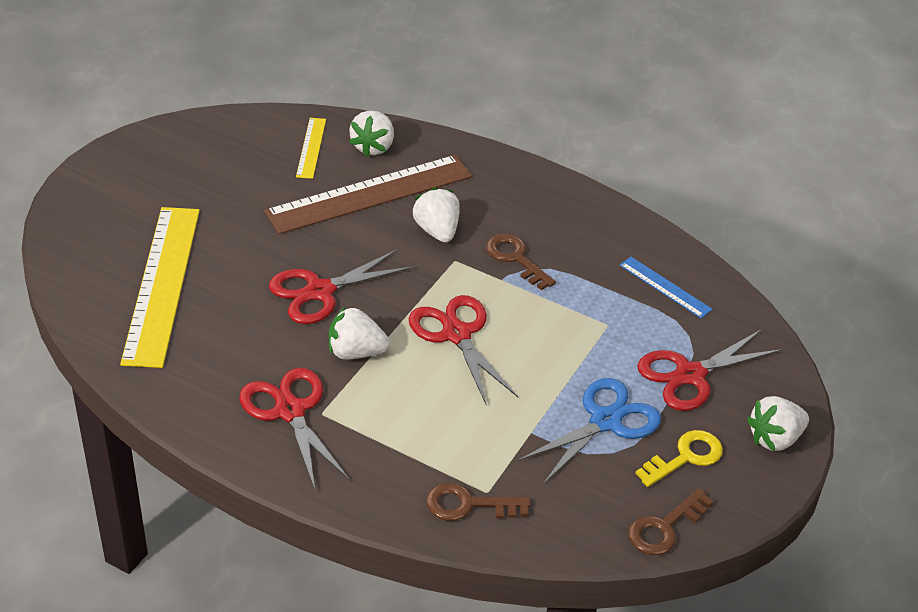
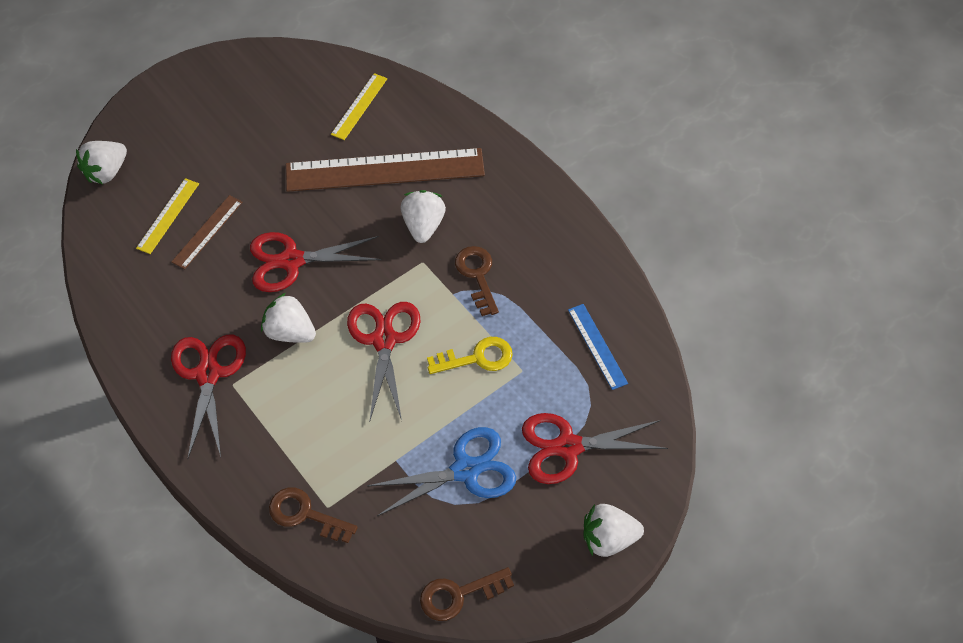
camera: 25 degrees right, 15 degrees up
yellow ruler [120,207,200,368] -> yellow ruler [136,178,199,254], size x0.47
white strawberry [349,111,394,157] -> white strawberry moved to [76,141,127,184]
yellow key [635,430,723,487] -> yellow key moved to [427,337,513,374]
none -> brown ruler [171,195,242,269]

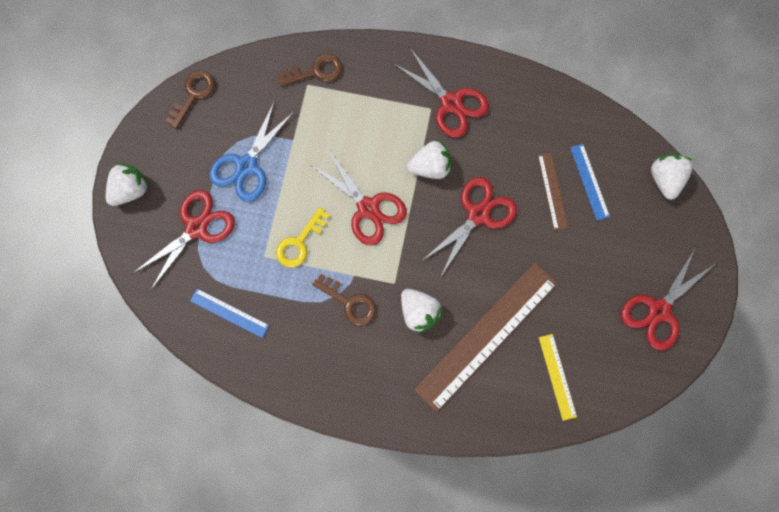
camera: 140 degrees right, 20 degrees up
yellow ruler [136,178,199,254] -> blue ruler [570,144,610,220]
none -> red scissors [621,247,716,351]

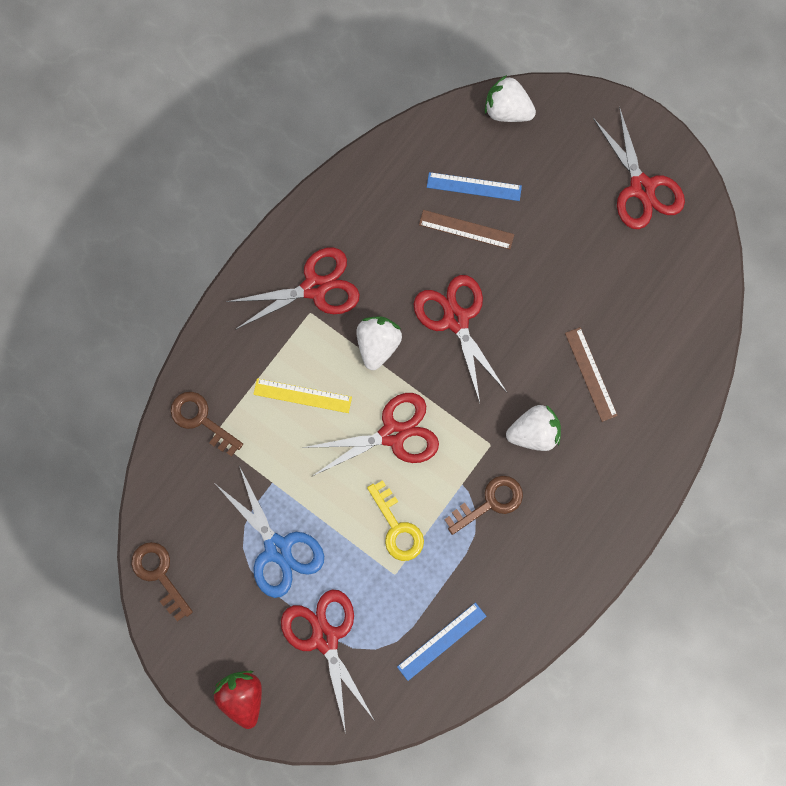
camera: 65 degrees left, 0 degrees up
white strawberry [106,163,149,206] -> red strawberry [214,671,262,729]
brown key [277,54,342,87] -> brown key turned 60 degrees counterclockwise [170,392,243,457]
brown ruler [414,263,557,412] -> brown ruler [565,327,618,422], size x0.47
yellow ruler [539,334,577,421] -> yellow ruler moved to [253,378,352,413]

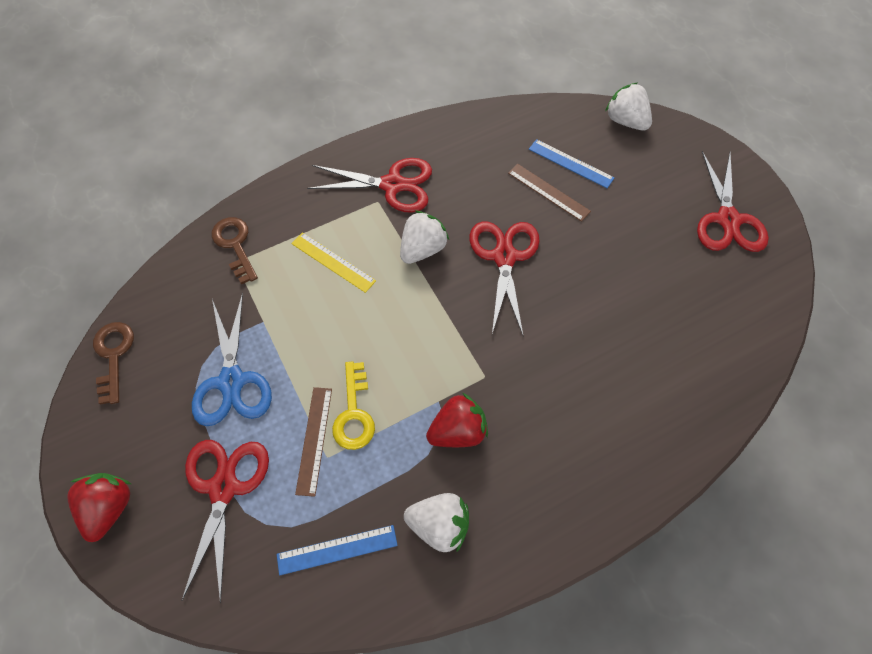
camera: 25 degrees right, 15 degrees down
red scissors [302,393,439,477] -> none
brown key [444,476,523,535] -> red strawberry [426,393,488,447]
white strawberry [506,405,561,451] -> white strawberry moved to [404,493,469,552]
brown ruler [565,327,618,422] -> brown ruler moved to [295,387,332,497]

